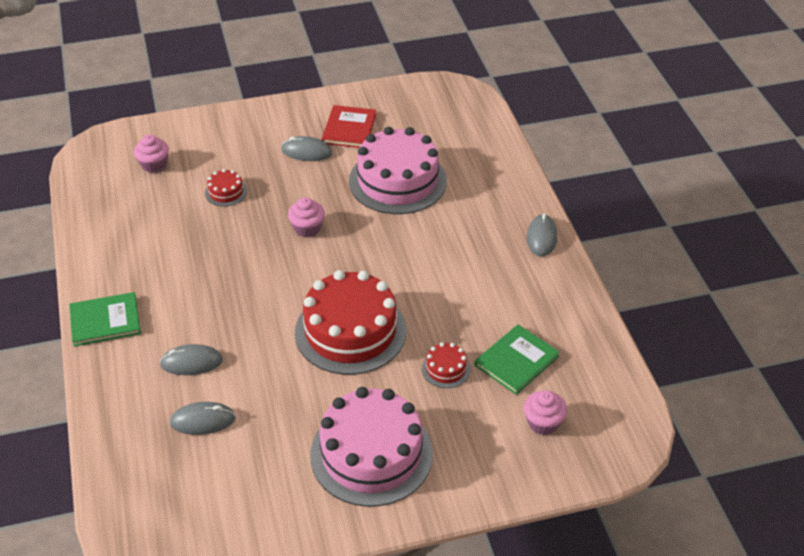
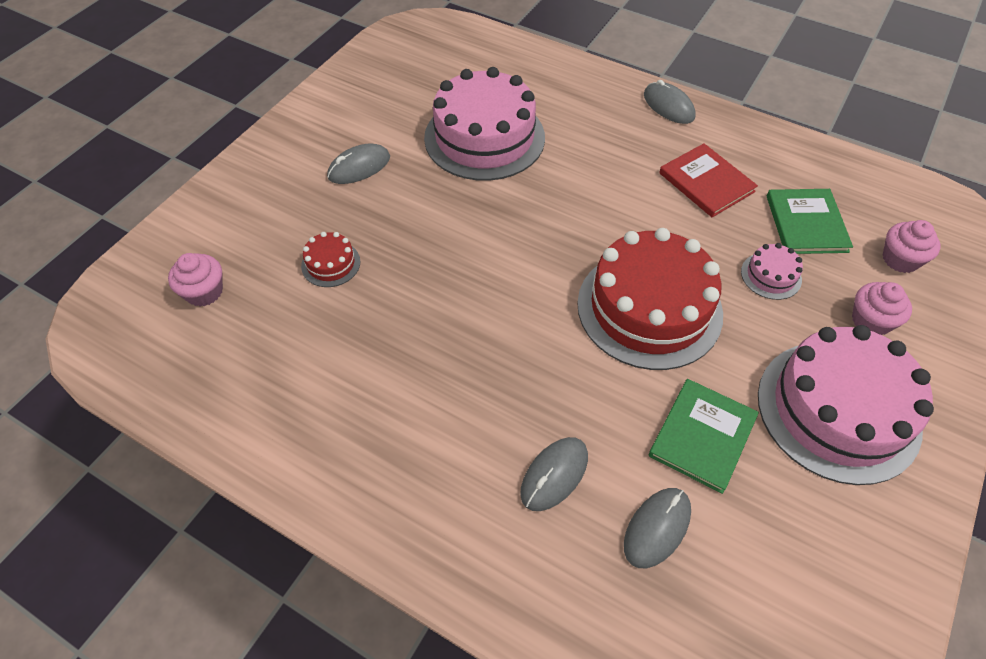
camera: 45 degrees left, 10 degrees up
green book [69,292,141,347] -> green book moved to [649,379,759,494]
pink cupcake [288,197,325,237] -> pink cupcake moved to [852,282,912,335]
red book [322,105,376,148] -> red book moved to [659,143,758,217]
red cake [422,342,471,388] -> pink cake [741,243,803,300]

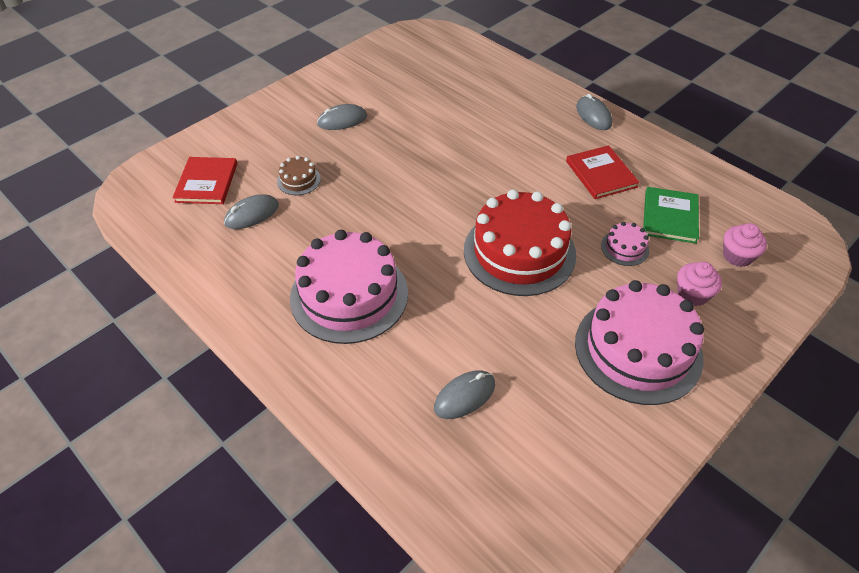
camera: 15 degrees right, 5 degrees down
pink cupcake [168,253,223,306] -> red book [173,157,237,204]
red cake [301,232,360,287] -> brown cake [277,156,321,195]
pink cake [424,67,545,181] -> pink cake moved to [290,230,408,344]
grey mouse [520,437,588,511] -> grey mouse moved to [224,194,279,229]
green book [649,379,759,494] -> none

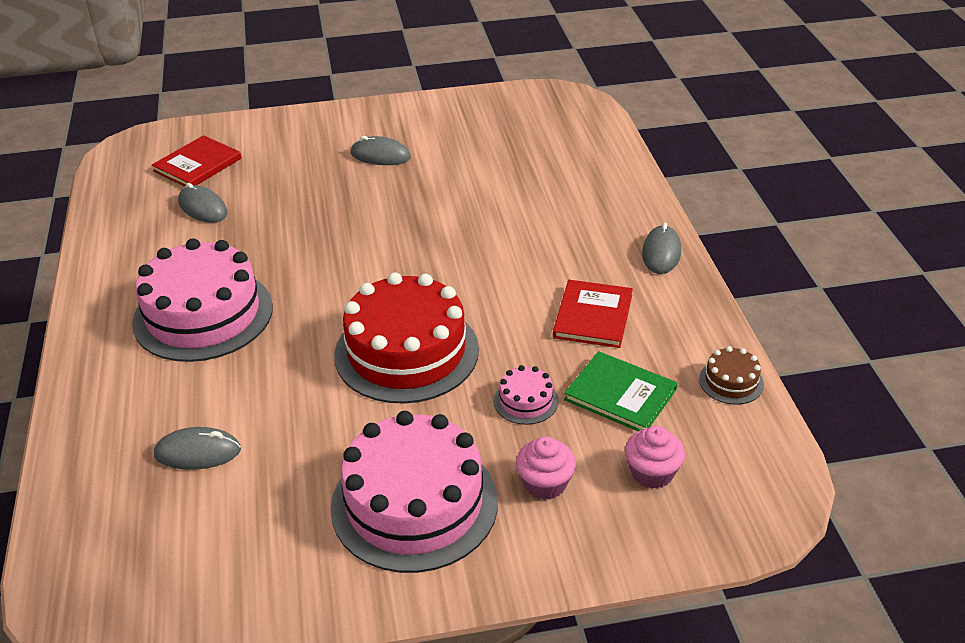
camera: 35 degrees right, 10 degrees down
grey mouse [224,194,279,229] -> grey mouse turned 45 degrees clockwise [178,183,228,223]
brown cake [277,156,321,195] -> brown cake moved to [699,346,764,405]
green book [643,187,699,244] -> green book turned 75 degrees clockwise [564,351,677,431]

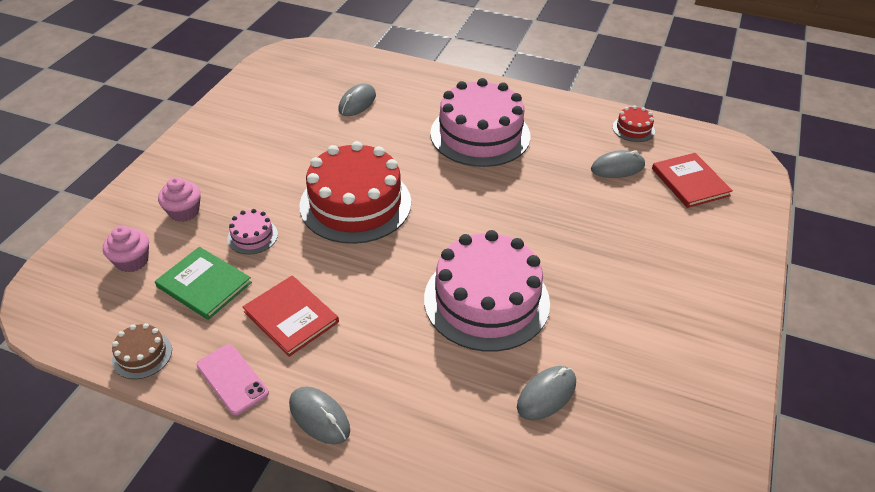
camera: 120 degrees right, 5 degrees up
pink cake [331,411,498,573] -> pink cake moved to [424,230,550,352]
grey mouse [351,136,411,165] -> grey mouse moved to [517,366,576,420]
green book [564,351,677,431] -> green book turned 60 degrees clockwise [155,247,252,320]
none -> pink phone [197,344,269,415]
none -> red cake [613,105,655,142]

